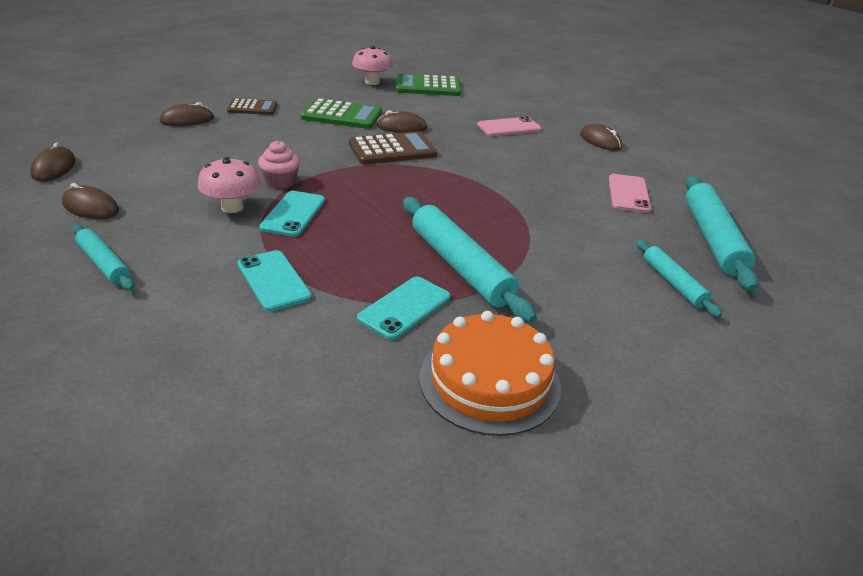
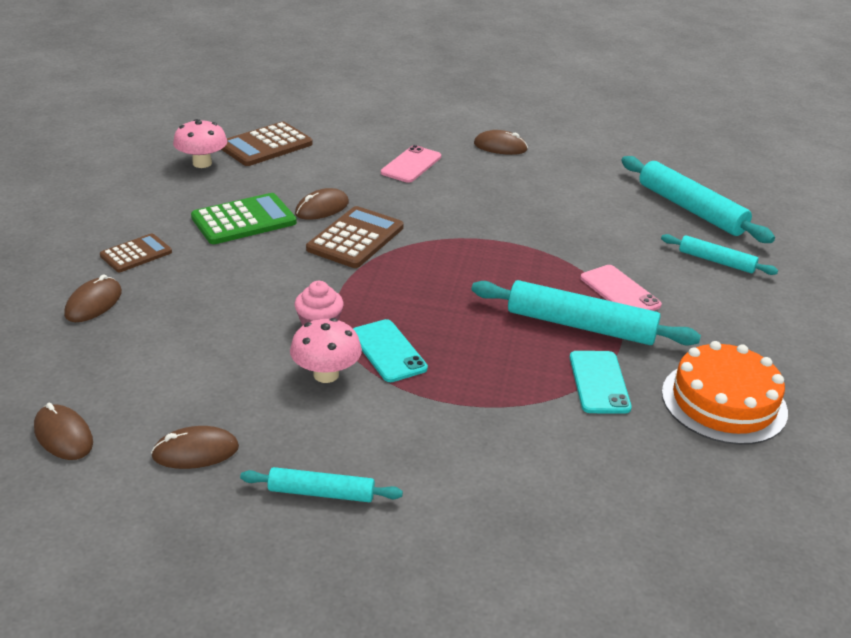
camera: 40 degrees left, 0 degrees up
turquoise phone [237,250,312,312] -> none
green calculator [396,74,461,96] -> brown calculator [221,122,313,166]
pink phone [609,174,651,213] -> pink phone moved to [580,265,662,311]

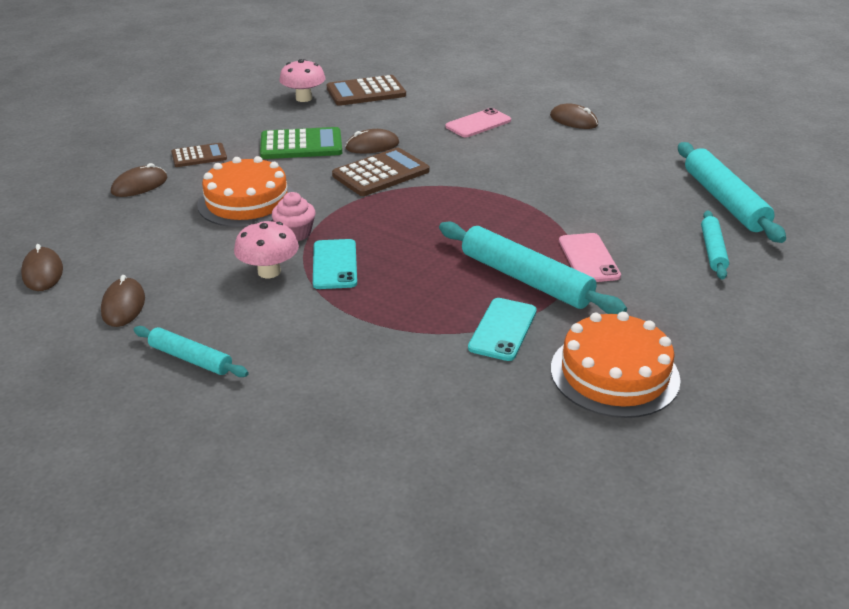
camera: 25 degrees right, 0 degrees up
brown mouse [151,426,239,469] -> brown mouse turned 75 degrees clockwise [101,275,145,327]
turquoise rolling pin [661,234,778,275] -> turquoise rolling pin turned 45 degrees clockwise [701,211,729,280]
none -> orange cake [197,156,294,227]

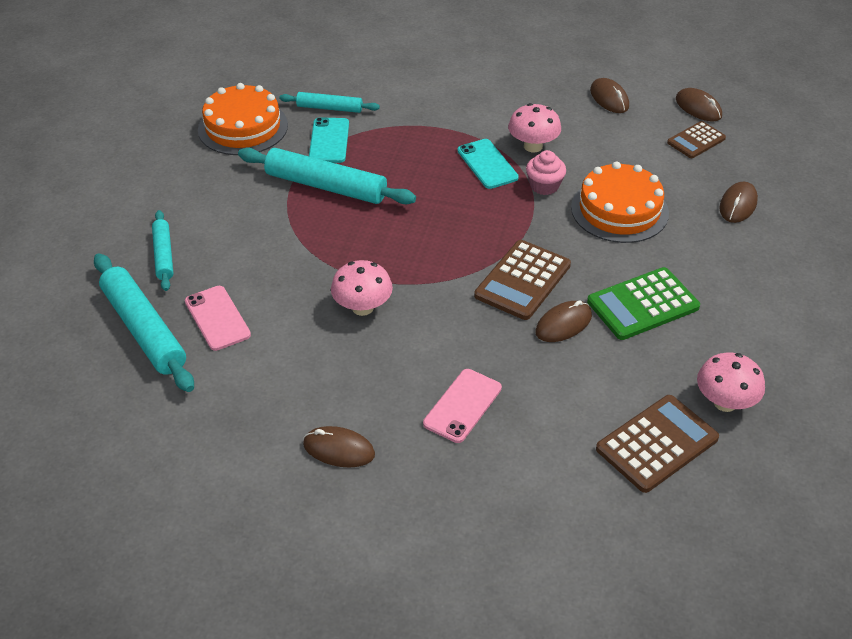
camera: 160 degrees right, 10 degrees up
turquoise rolling pin [134,326,249,377] -> turquoise rolling pin moved to [279,92,380,113]
brown calculator [171,143,227,167] -> brown calculator moved to [667,121,726,158]
pink phone [559,233,621,282] -> pink phone moved to [185,286,251,351]
none -> pink mushroom [331,260,393,316]

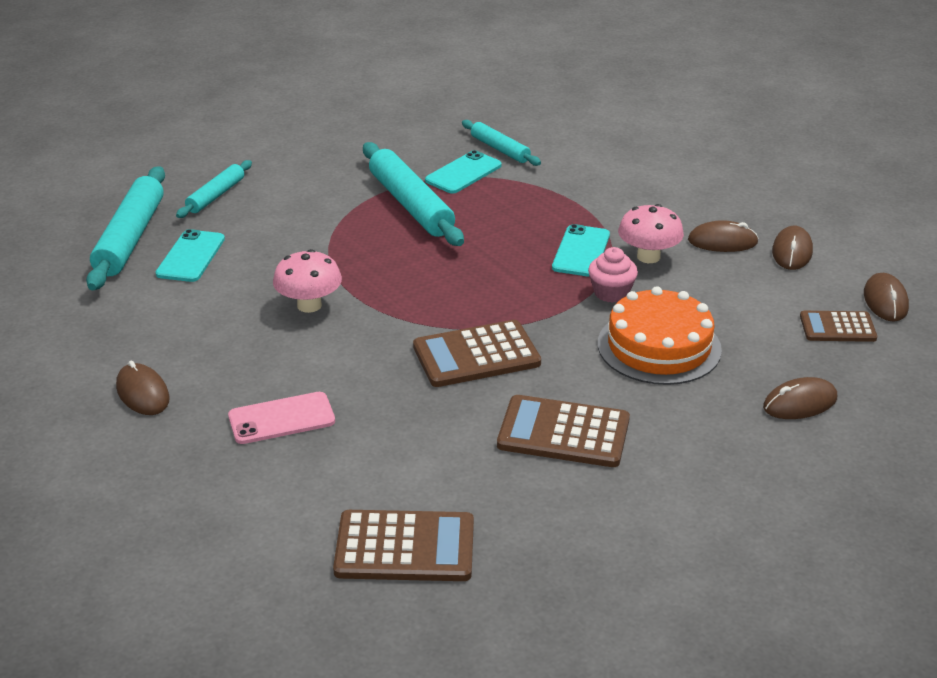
camera: 40 degrees right, 10 degrees down
pink phone [185,286,251,351] -> turquoise phone [155,229,225,282]
orange cake [198,83,288,155] -> none
brown mouse [535,300,592,342] -> brown mouse moved to [688,220,759,252]
green calculator [587,267,700,340] -> brown calculator [497,395,630,467]
pink mushroom [697,352,765,412] -> none

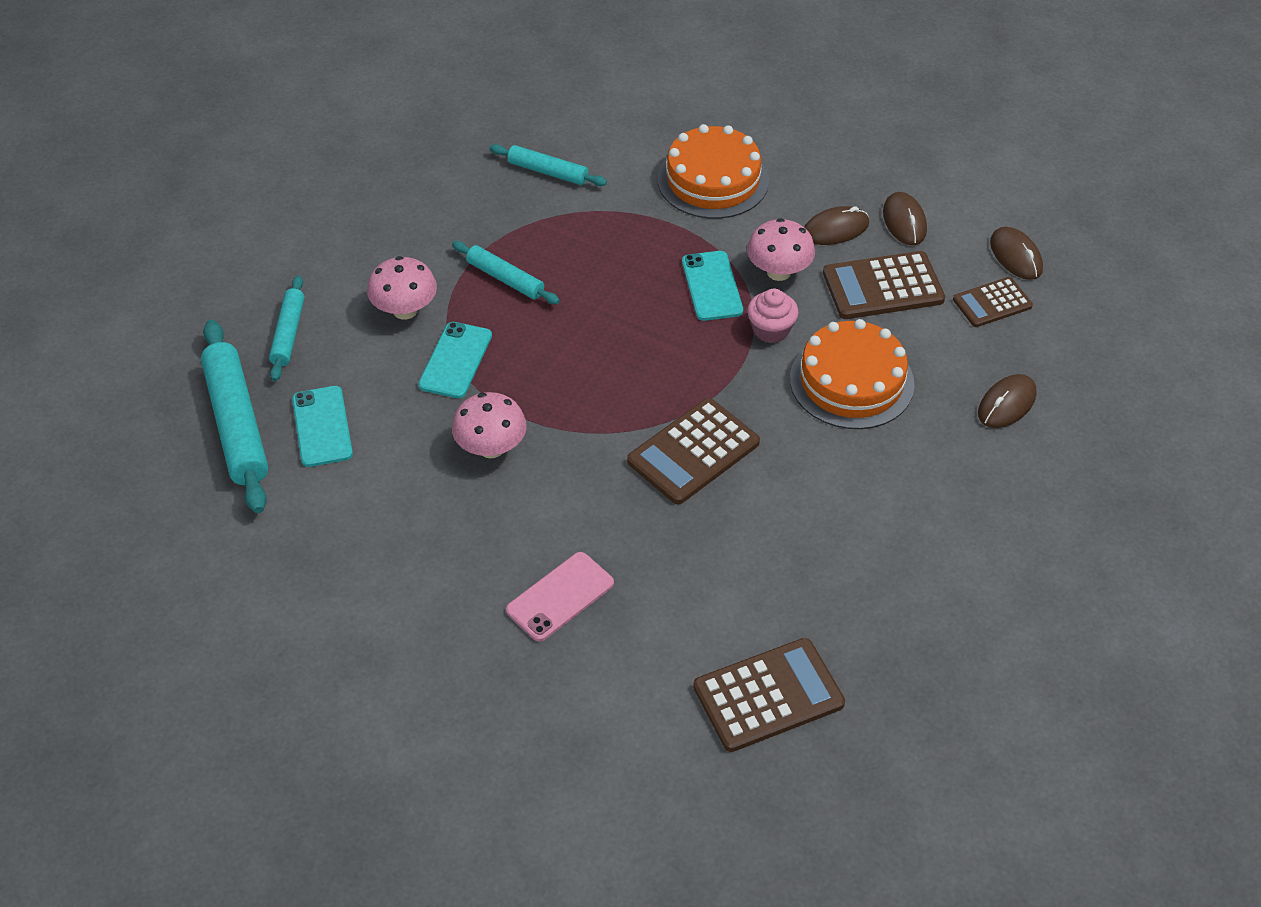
camera: 25 degrees left, 15 degrees up
brown mouse [116,361,169,415] -> none
turquoise rolling pin [363,142,464,246] -> turquoise rolling pin [452,241,560,304], size x0.57
turquoise phone [425,150,502,194] -> turquoise phone moved to [418,322,492,398]
brown calculator [497,395,630,467] -> brown calculator moved to [823,251,945,319]
none -> pink mushroom [367,256,437,320]
none -> orange cake [658,124,769,219]

